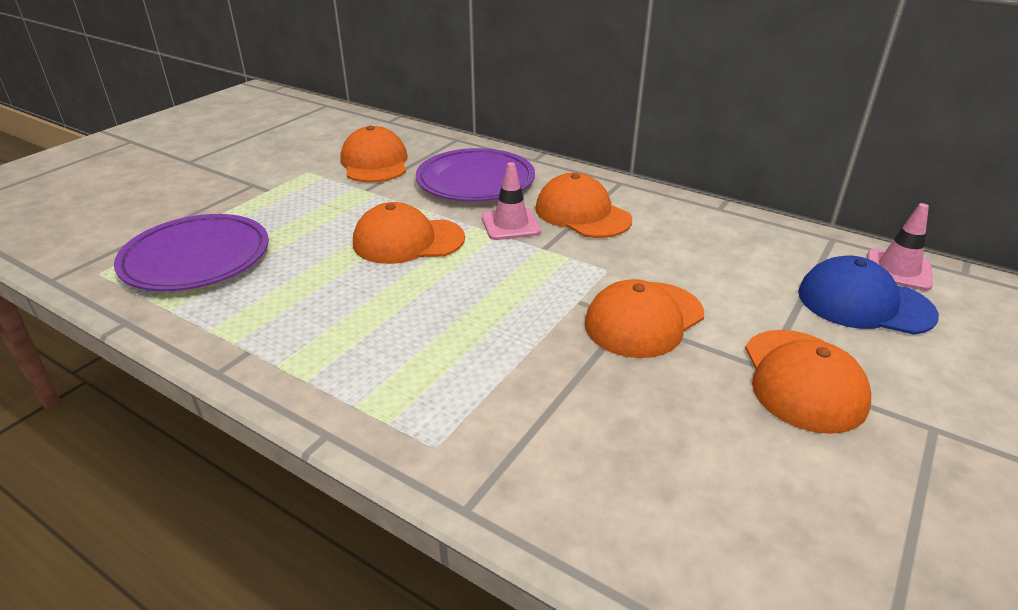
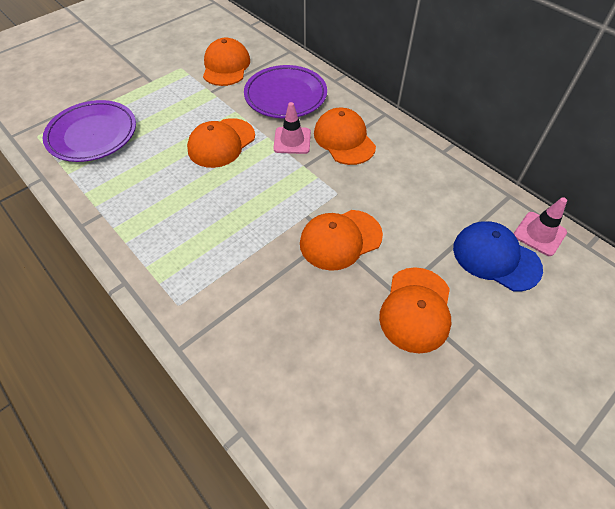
camera: 15 degrees right, 20 degrees up
orange cap [353,202,465,264] -> orange cap turned 60 degrees counterclockwise [187,118,255,168]

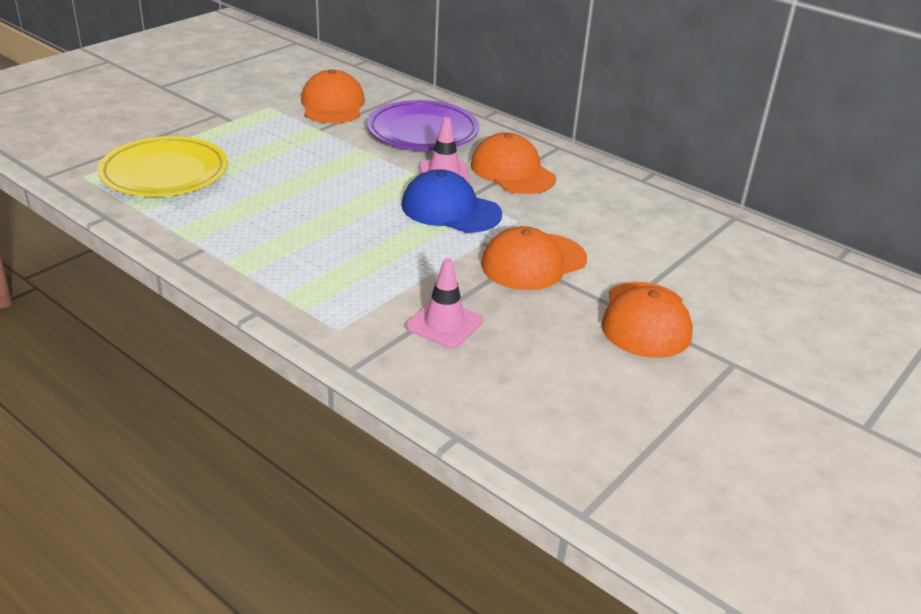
camera: 10 degrees left, 20 degrees down
purple plate [43,100,136,162] -> yellow plate [98,136,228,197]
orange cap [187,118,255,168] -> none
blue cap [453,221,543,291] -> blue cap moved to [401,169,502,233]
pink traffic cone [514,197,567,256] -> pink traffic cone moved to [406,258,483,348]

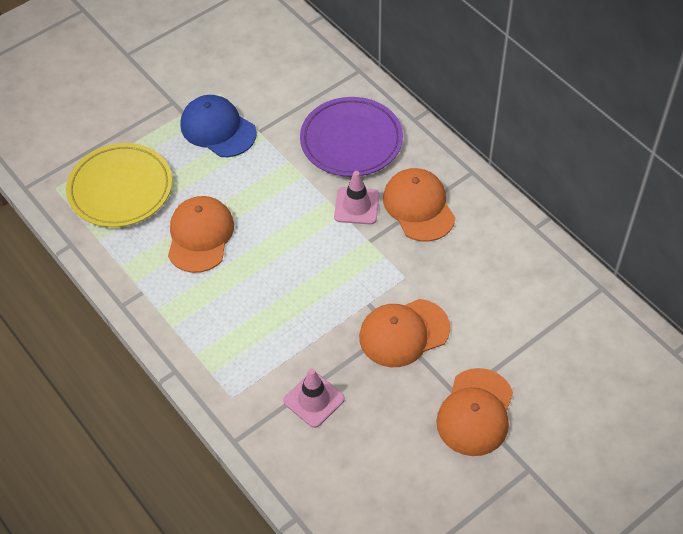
camera: 15 degrees right, 20 degrees up
orange cap [301,69,365,123] -> orange cap moved to [168,196,234,273]
blue cap [401,169,502,233] -> blue cap moved to [180,95,257,157]

